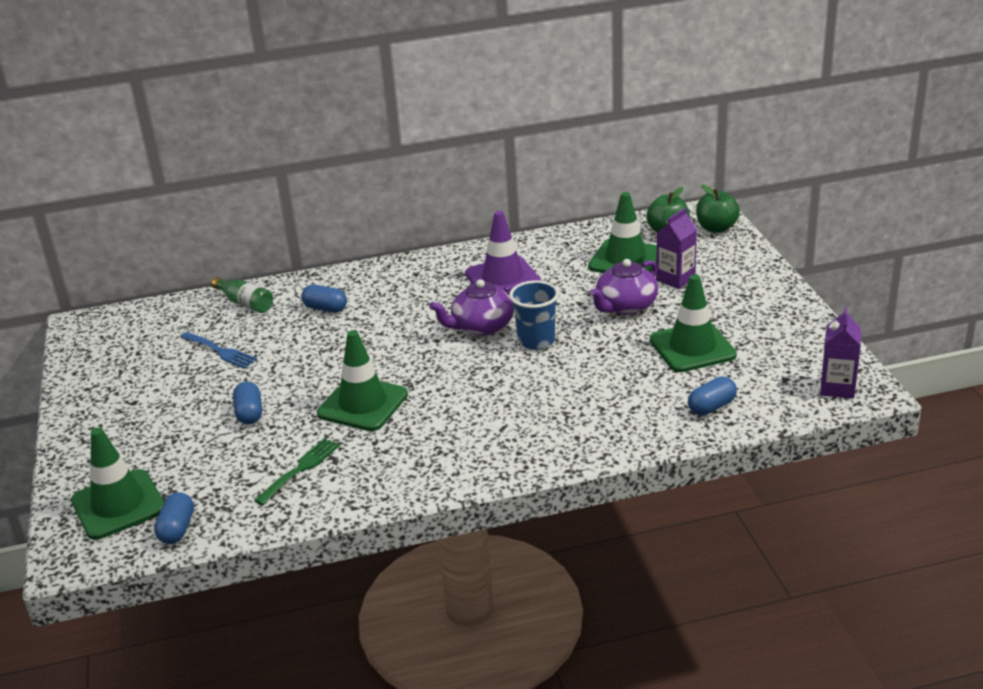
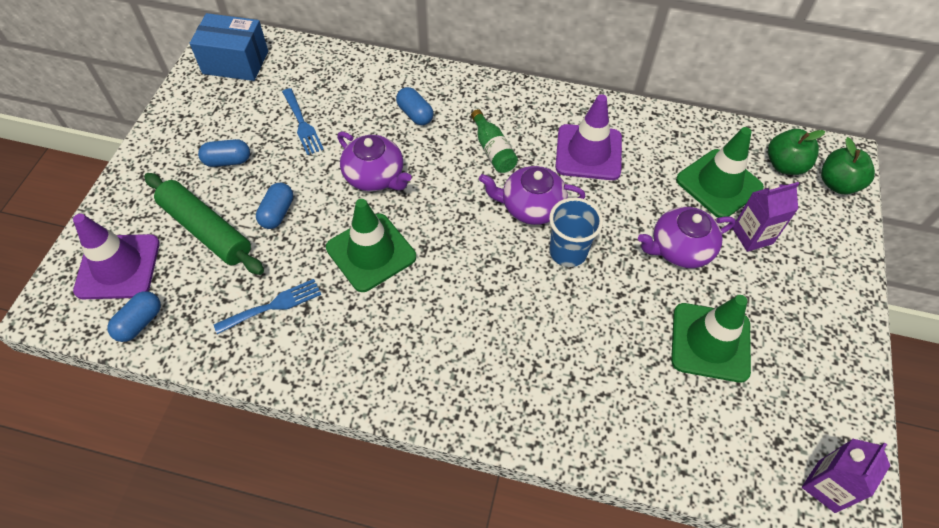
camera: 25 degrees right, 25 degrees up
green traffic cone [71,428,164,540] -> purple traffic cone [73,214,160,299]
green bottle [211,277,273,313] -> green bottle moved to [471,109,518,173]
green fork [254,438,340,505] -> blue fork [214,279,321,334]
blue capsule [688,376,737,415] -> blue capsule moved to [198,139,250,167]
none -> green rolling pin [144,173,264,275]
none -> blue box [190,13,268,81]
none -> purple teapot [337,132,412,191]

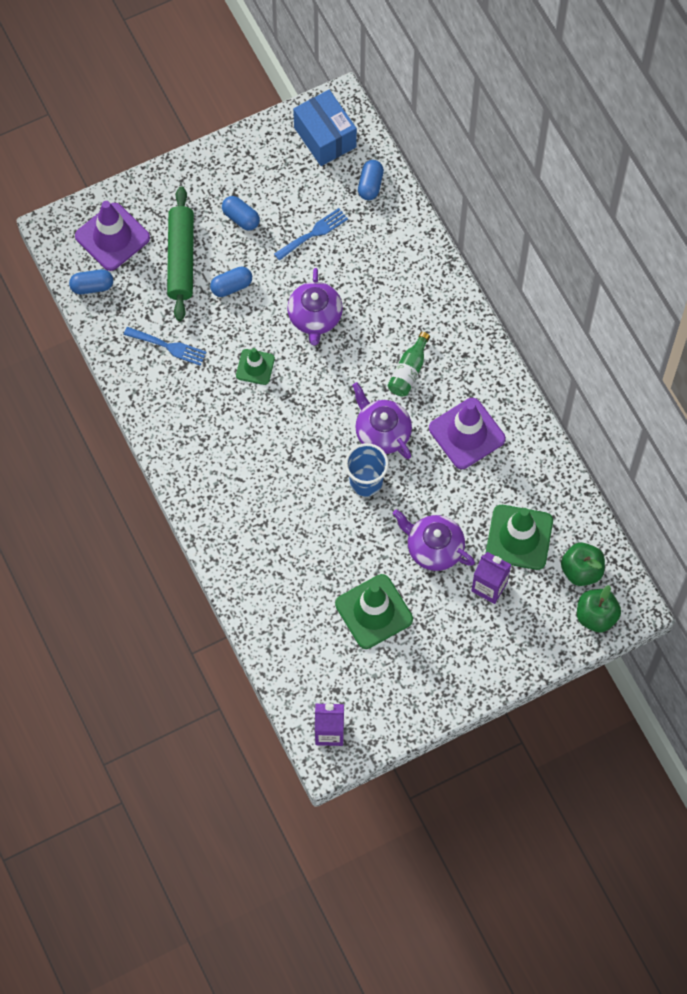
camera: 50 degrees right, 10 degrees up
blue fork [282,88,324,155] -> blue fork turned 150 degrees counterclockwise [274,208,348,261]
green traffic cone [326,199,416,292] -> green traffic cone [236,348,275,385], size x0.57
blue capsule [396,87,434,125] -> blue capsule moved to [358,160,384,200]

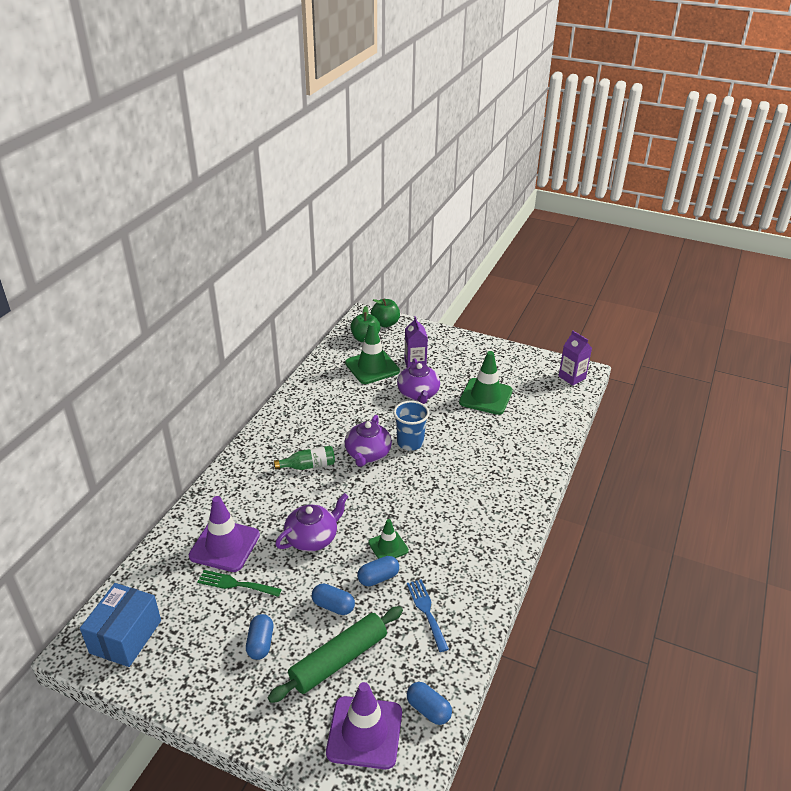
camera: 130 degrees left, 30 degrees down
blue fork [274,208,348,261] -> green fork [197,570,282,597]
blue capsule [358,160,384,200] -> blue capsule moved to [357,556,399,586]
purple traffic cone [429,398,506,469] -> purple traffic cone moved to [189,496,260,572]

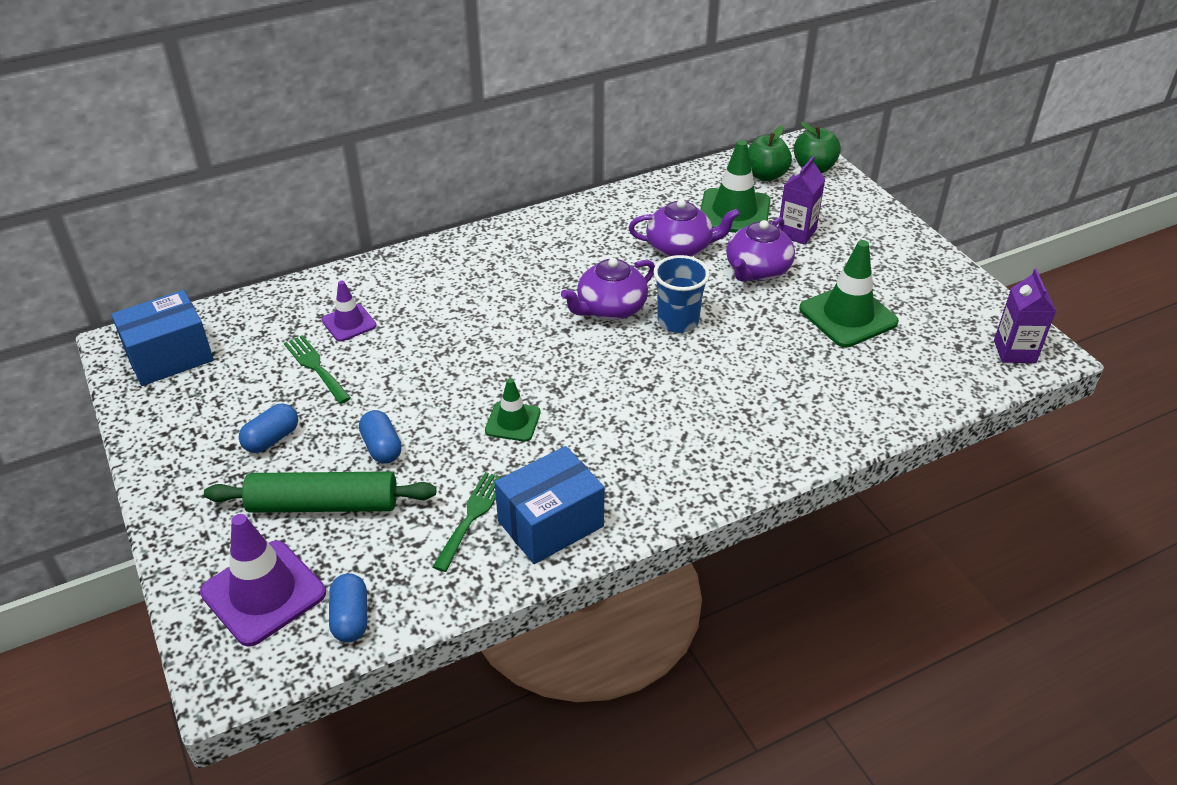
camera: 40 degrees right, 5 degrees up
purple traffic cone [189,496,260,572] -> purple traffic cone [322,281,377,342], size x0.57
green bottle [274,446,335,470] -> none
purple teapot [275,493,349,552] -> purple teapot moved to [629,199,740,257]
blue capsule [357,556,399,586] -> none
blue fork [407,579,449,652] -> green fork [433,472,501,572]
none -> blue box [495,446,604,564]

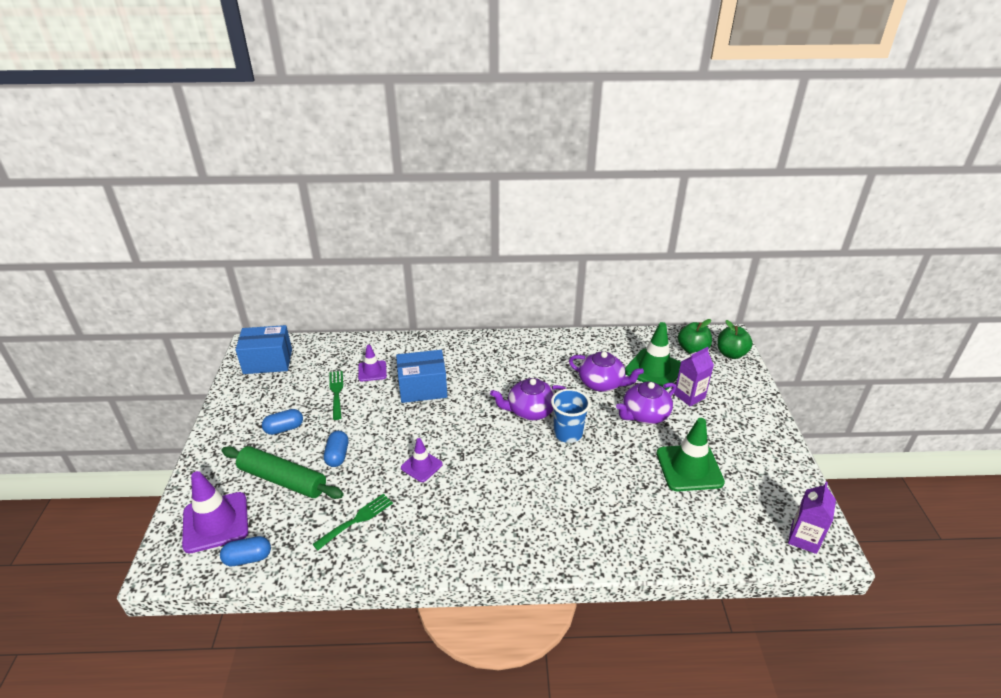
camera: 25 degrees right, 5 degrees down
blue capsule [329,573,367,642] -> blue capsule turned 60 degrees clockwise [220,536,271,566]
green traffic cone [485,378,540,442] -> purple traffic cone [401,438,443,482]
blue box [495,446,604,564] -> blue box moved to [396,350,448,403]

